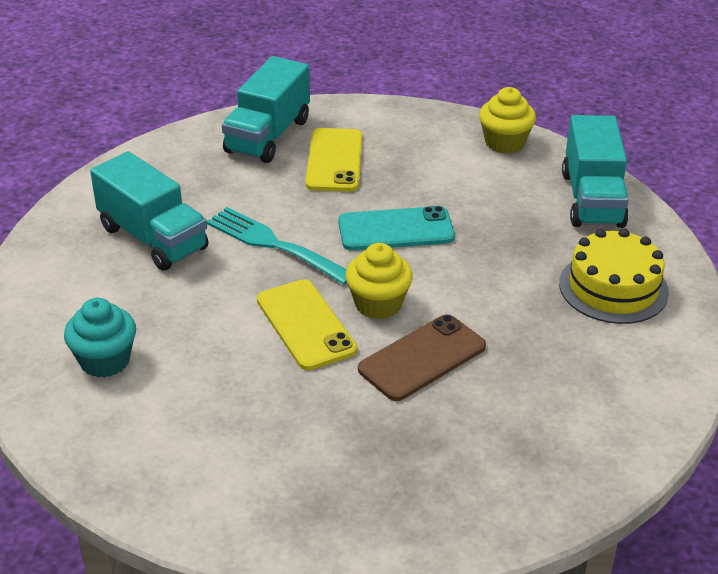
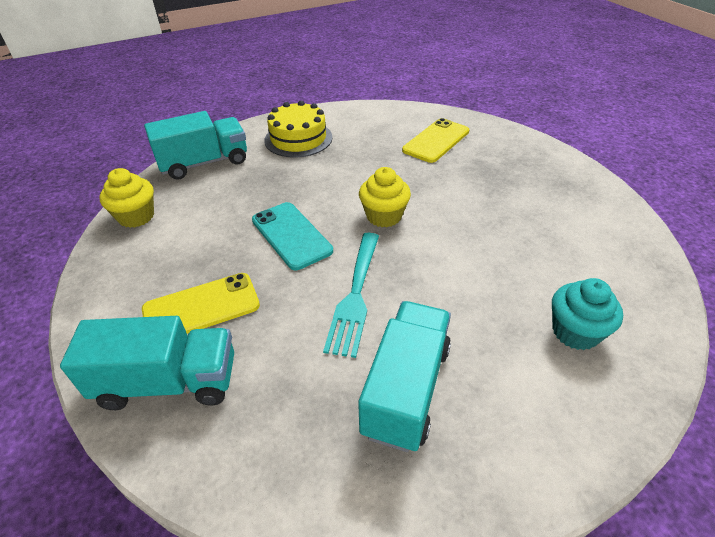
camera: 115 degrees left, 5 degrees up
yellow phone [257,279,357,370] -> yellow phone moved to [402,118,469,163]
brown phone [358,314,486,401] -> none

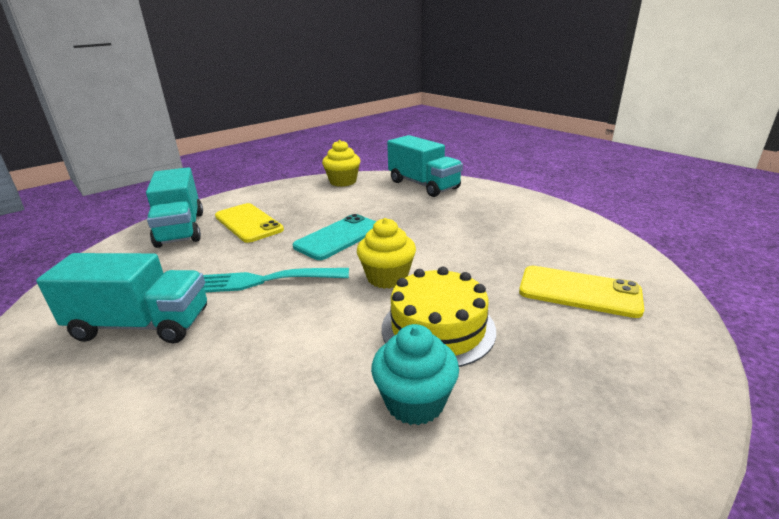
camera: 75 degrees right, 15 degrees down
yellow cake [264,101,332,158] -> yellow cake moved to [382,267,496,367]
turquoise cupcake [552,278,623,350] -> turquoise cupcake moved to [371,324,459,425]

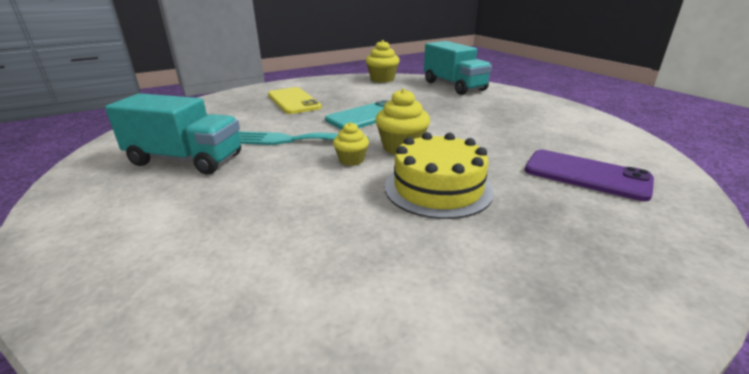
camera: 10 degrees right, 0 degrees up
turquoise truck [146,167,203,248] -> none
turquoise cupcake [371,324,459,425] -> none
yellow phone [519,266,644,318] -> purple phone [524,150,654,201]
none -> yellow cupcake [333,122,369,166]

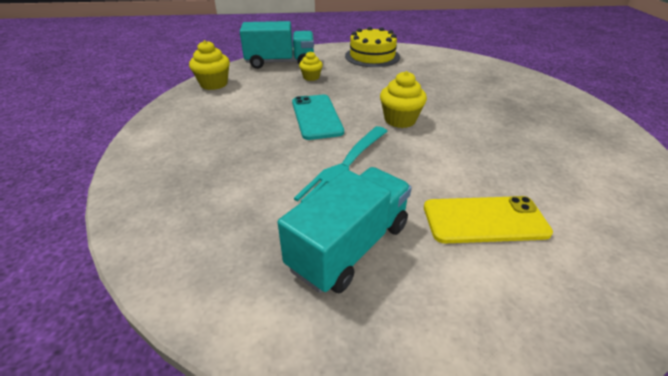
camera: 65 degrees left, 10 degrees up
yellow phone [268,87,322,114] -> yellow phone moved to [424,196,553,243]
yellow cupcake [333,122,369,166] -> yellow cupcake moved to [299,51,323,81]
yellow cake [385,132,494,219] -> yellow cake moved to [345,27,400,67]
purple phone [524,150,654,201] -> none

